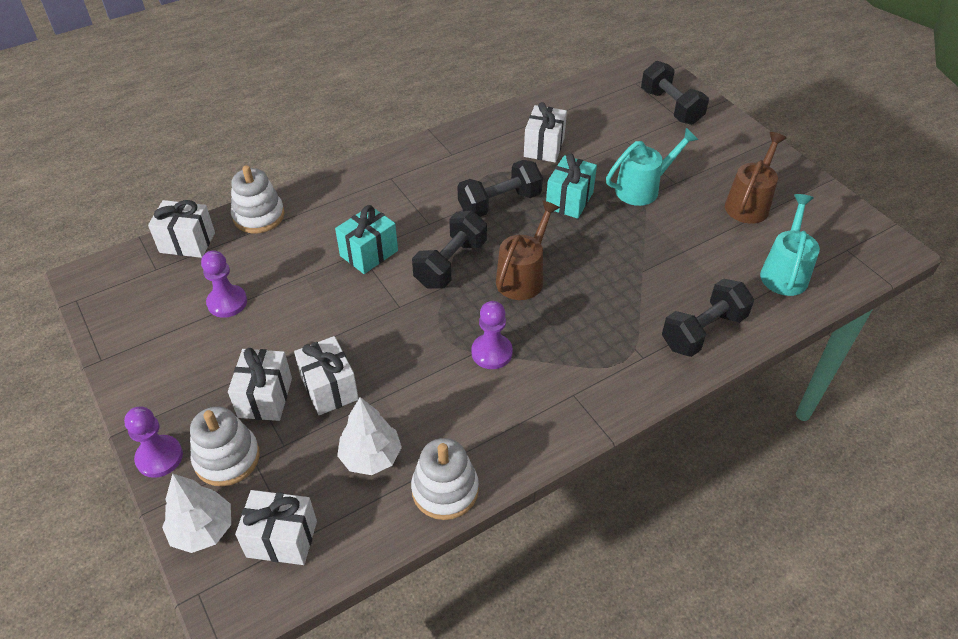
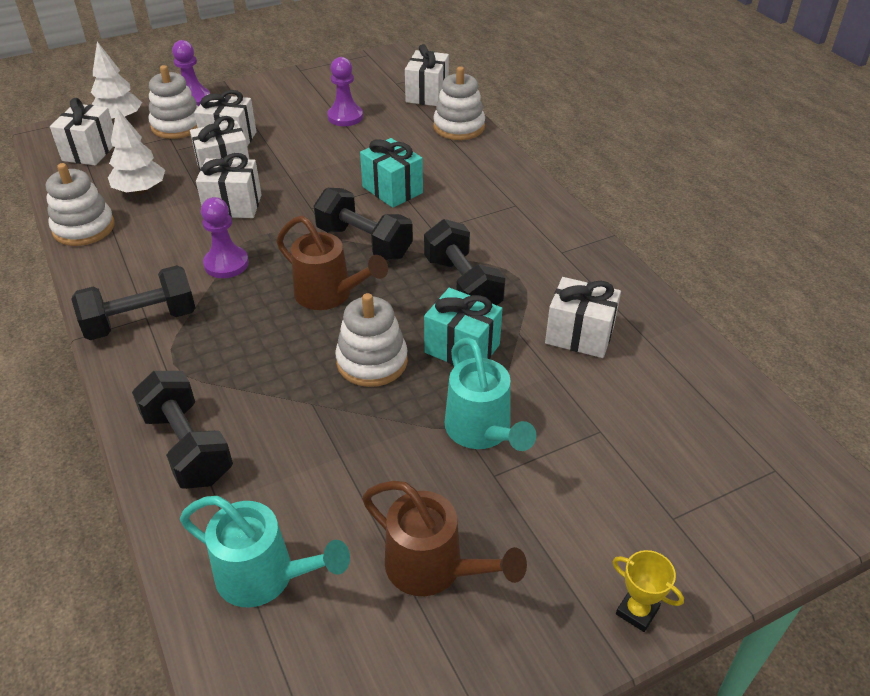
camera: 95 degrees right, 5 degrees down
black dumbbell [641,61,709,125] -> black dumbbell moved to [71,265,196,340]
none -> white gift [196,153,262,218]
none -> white stacking toy [335,293,408,387]
none -> yellow trophy [612,550,684,632]

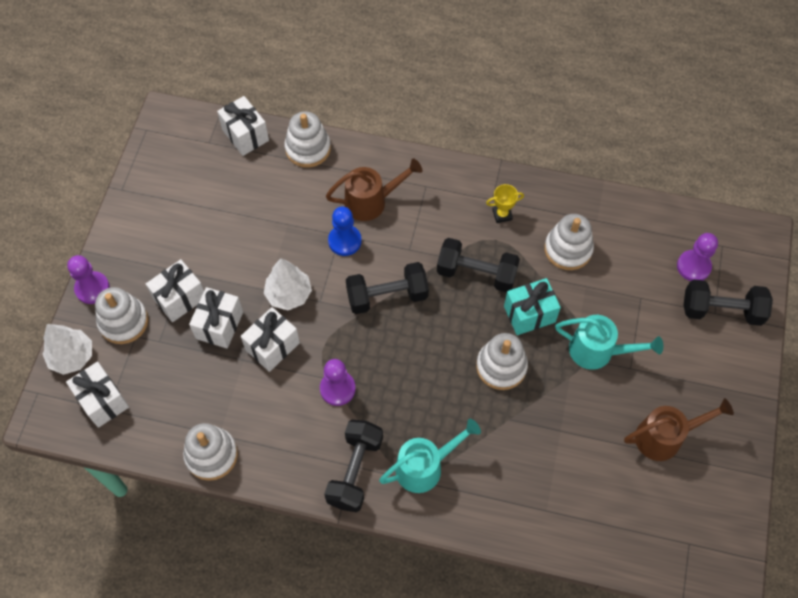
camera: 50 degrees left, 20 degrees up
white tree [108,108,165,194] -> white tree moved to [264,258,312,310]
black dumbbell [132,371,233,489] -> black dumbbell moved to [683,279,773,326]
turquoise watering can [180,496,350,607] -> turquoise watering can moved to [379,419,481,493]
brown watering can [276,215,388,310] -> brown watering can moved to [326,158,422,221]
purple pawn [327,57,363,126] -> purple pawn moved to [677,233,718,281]
turquoise gift [360,138,423,208] -> blue pawn [328,207,361,256]
white gift [545,277,621,358] -> white stacking toy [544,214,594,270]
yellow trophy [612,550,684,632] -> yellow trophy moved to [486,184,524,223]

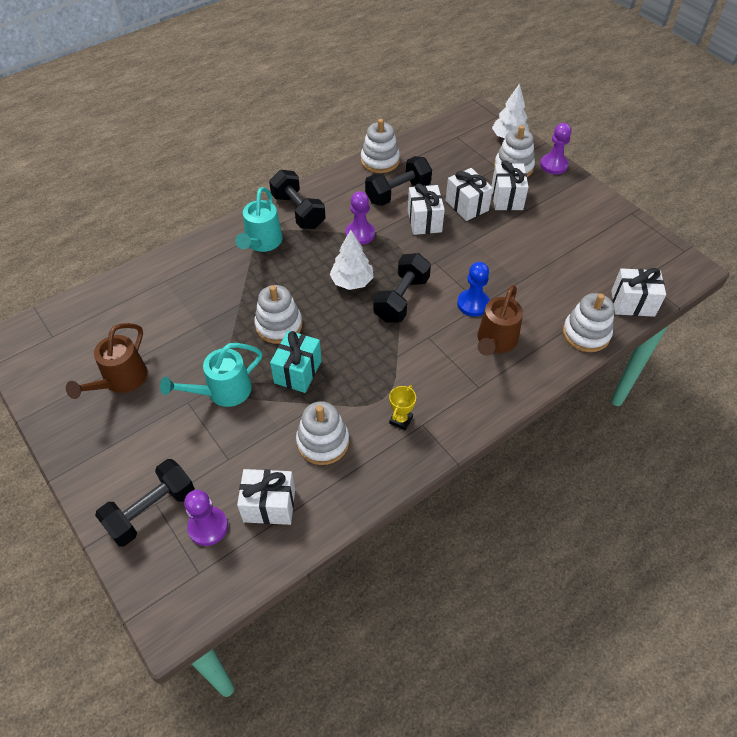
camera: 130 degrees right, 10 degrees down
white gift [66,362,129,428] -> white gift moved to [237,469,295,525]
white tree [264,258,312,310] -> white tree moved to [330,230,374,290]
black dumbbell [437,238,520,292] -> black dumbbell moved to [365,156,432,206]

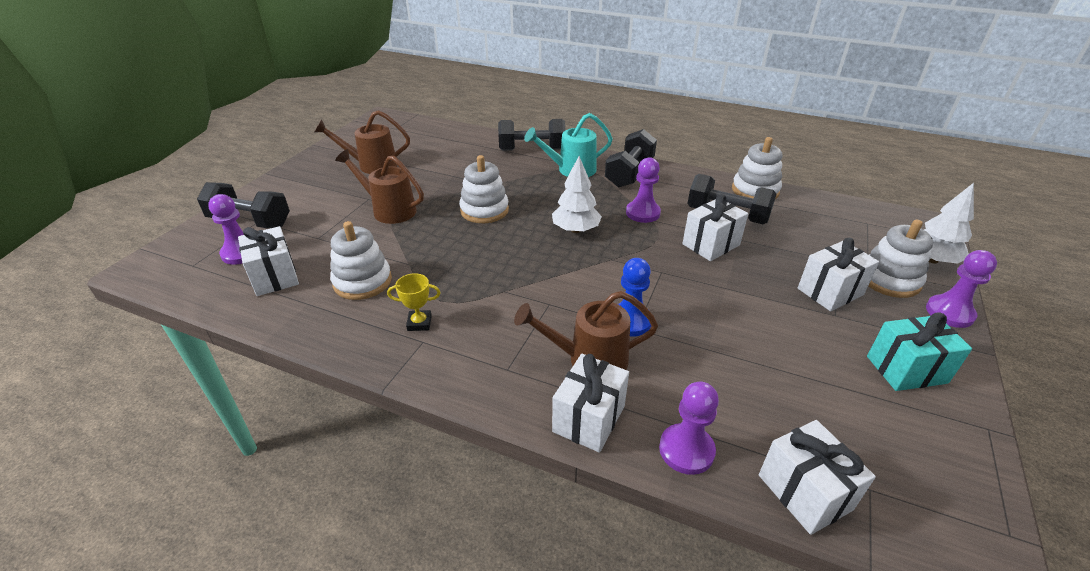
camera: 60 degrees right, 15 degrees down
turquoise watering can [160,343,262,407] -> brown watering can [335,149,424,224]
turquoise gift [270,330,322,393] -> turquoise gift moved to [867,312,972,391]
black dumbbell [373,253,431,323] -> black dumbbell moved to [498,119,566,151]
white gift [445,168,493,221] -> white gift moved to [552,354,629,453]
white stacking toy [563,293,614,352] -> purple pawn [659,382,719,475]

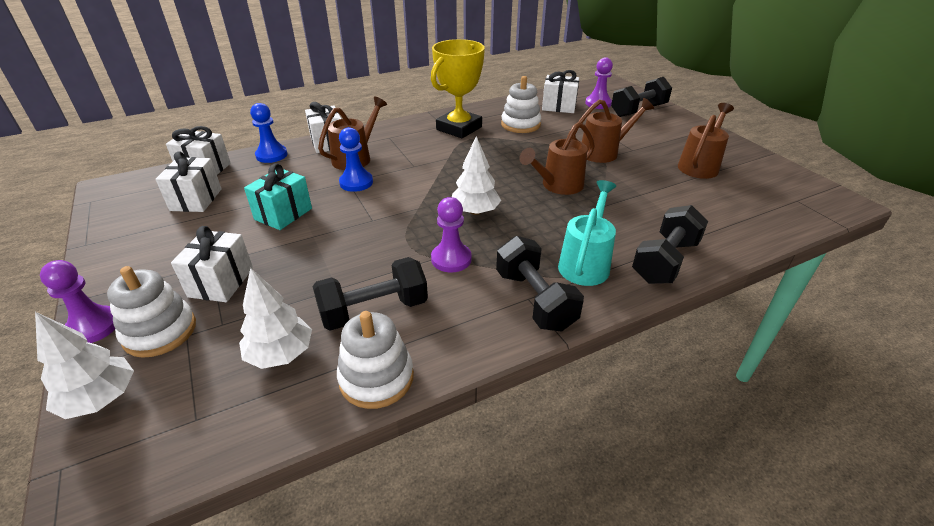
camera: 130 degrees right, 0 degrees up
yellow trophy [387,273,440,331] -> yellow trophy [431,39,485,139], size x2.38
white stacking toy [459,155,509,223] -> brown watering can [520,122,595,195]
purple pawn [659,382,719,475] -> blue pawn [250,103,288,163]
white gift [682,194,748,261] -> white gift moved to [155,151,222,212]
turquoise gift [867,312,972,391] -> turquoise gift moved to [244,163,312,230]
none -> white tree [239,268,312,369]

